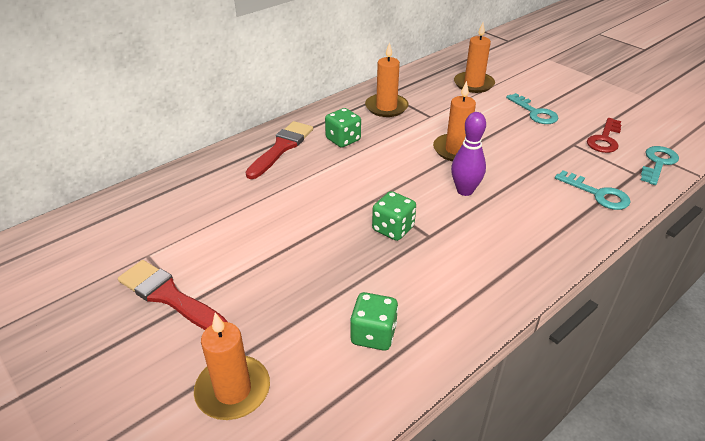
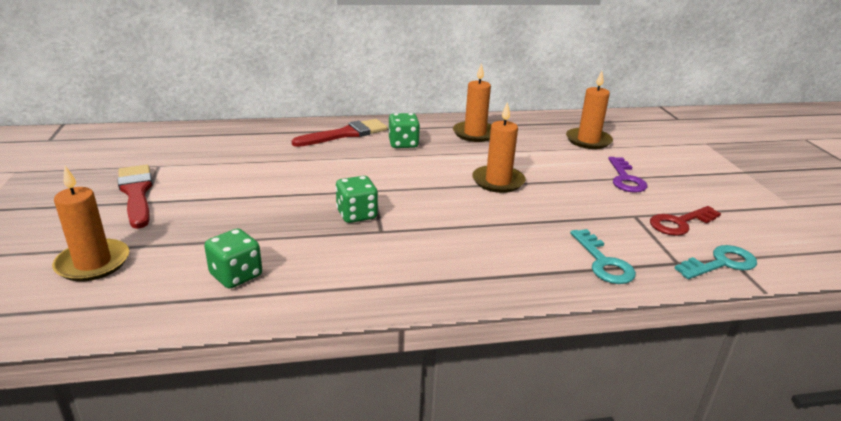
camera: 30 degrees right, 10 degrees down
purple bowling pin [451,112,486,196] -> none
turquoise key [506,93,558,124] -> purple key [608,157,647,193]

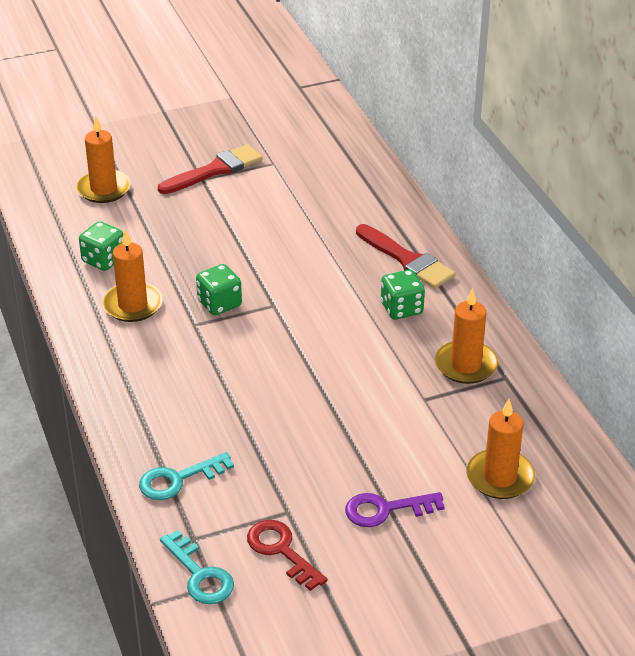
camera: 80 degrees right, 10 degrees up
orange candle [472,102,526,193] -> orange candle moved to [102,229,163,322]

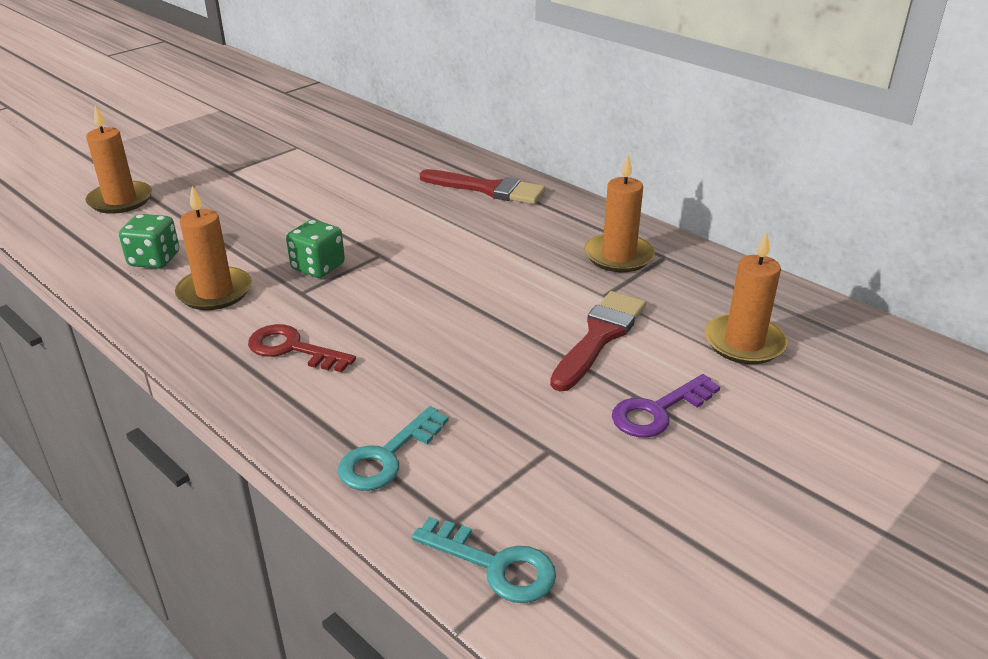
camera: 25 degrees left, 5 degrees down
red brush [158,144,263,194] -> red brush moved to [550,291,646,391]
red key [247,520,327,591] -> red key moved to [248,324,356,372]
green dice [381,270,425,319] -> none

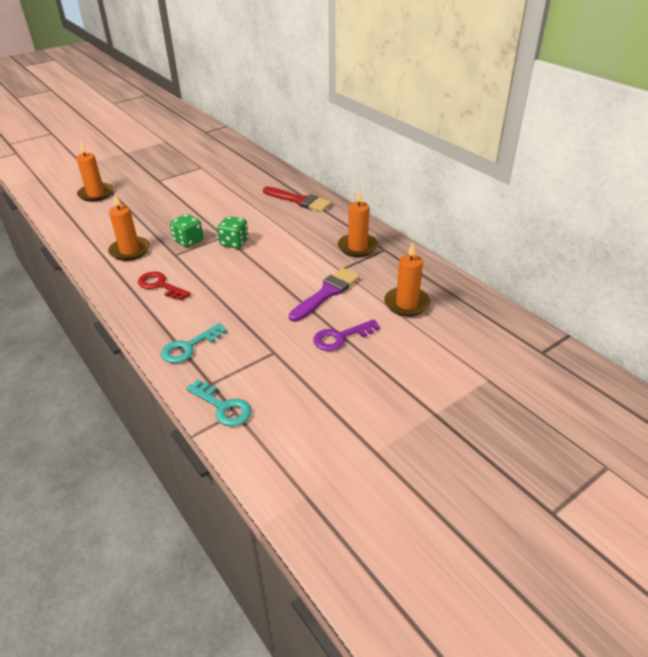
camera: 10 degrees right, 5 degrees up
green dice [119,214,179,269] -> green dice moved to [217,216,248,249]
red brush [550,291,646,391] -> purple brush [289,268,360,322]

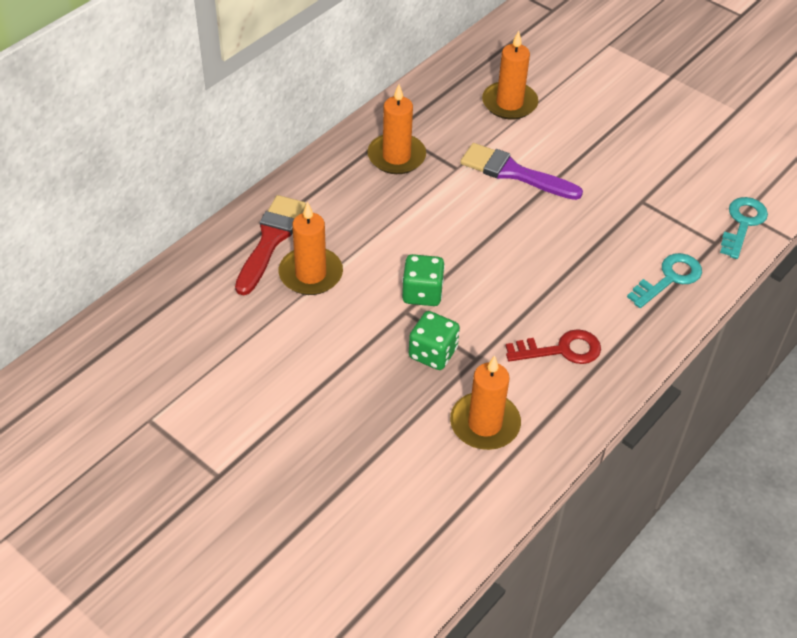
camera: 105 degrees left, 10 degrees up
orange candle [76,142,113,202] -> orange candle moved to [279,202,343,295]
red key [138,272,191,301] -> red key turned 120 degrees counterclockwise [506,329,601,364]
turquoise key [161,323,227,363] -> turquoise key turned 75 degrees counterclockwise [627,253,702,308]
purple key [313,319,380,351] -> none

